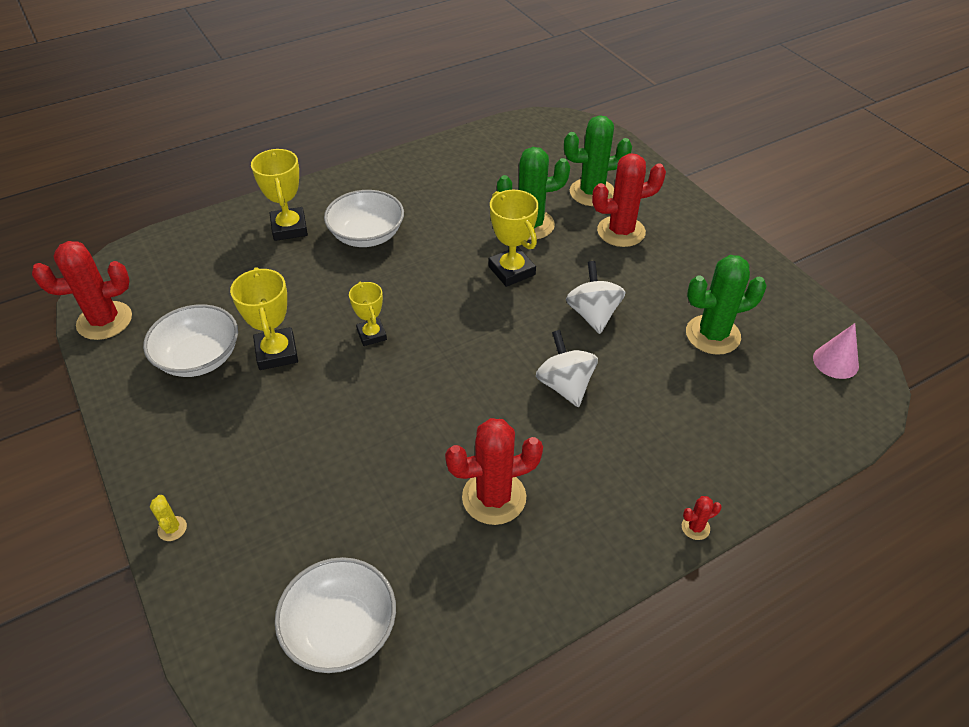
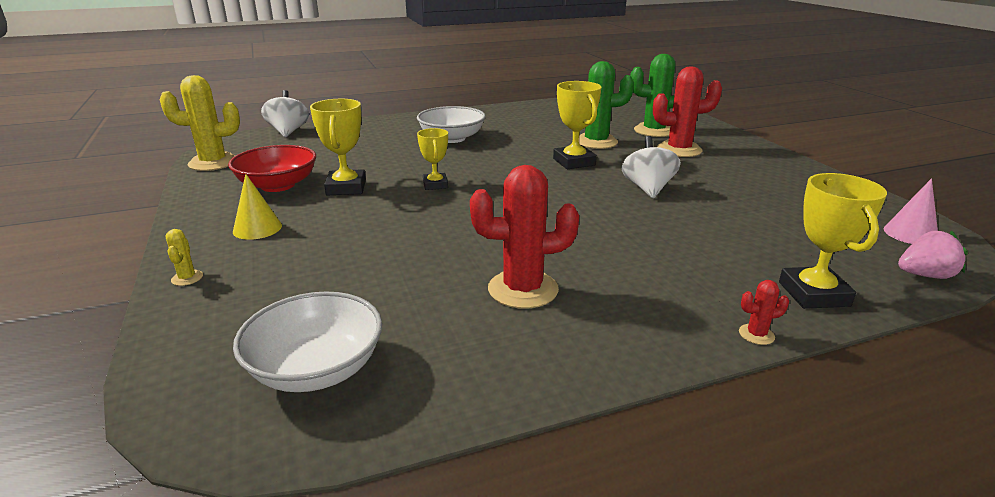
camera: 10 degrees right, 20 degrees down
red cactus [32,241,132,340] -> yellow cactus [160,75,240,171]
white bowl [143,304,238,377] -> red bowl [228,145,316,192]
yellow trophy [251,149,308,241] -> yellow trophy moved to [779,173,887,309]
white spinning top [536,330,598,407] -> white spinning top moved to [261,90,309,137]
green cactus [686,255,767,355] -> none
none -> yellow cone [233,174,282,240]
none -> pink strawberry [898,231,968,279]

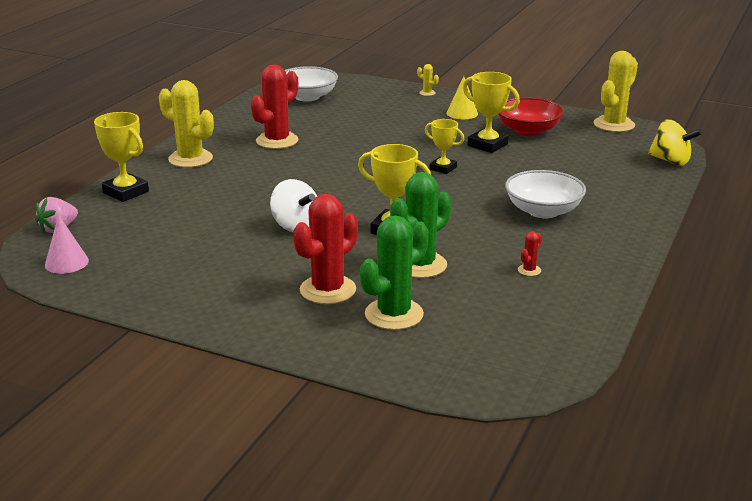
camera: 135 degrees right, 0 degrees up
white spinning top [261,90,309,137] -> yellow spinning top [648,120,702,166]
red cactus [739,280,789,345] -> red cactus moved to [518,231,542,276]
none -> yellow cactus [159,80,214,168]

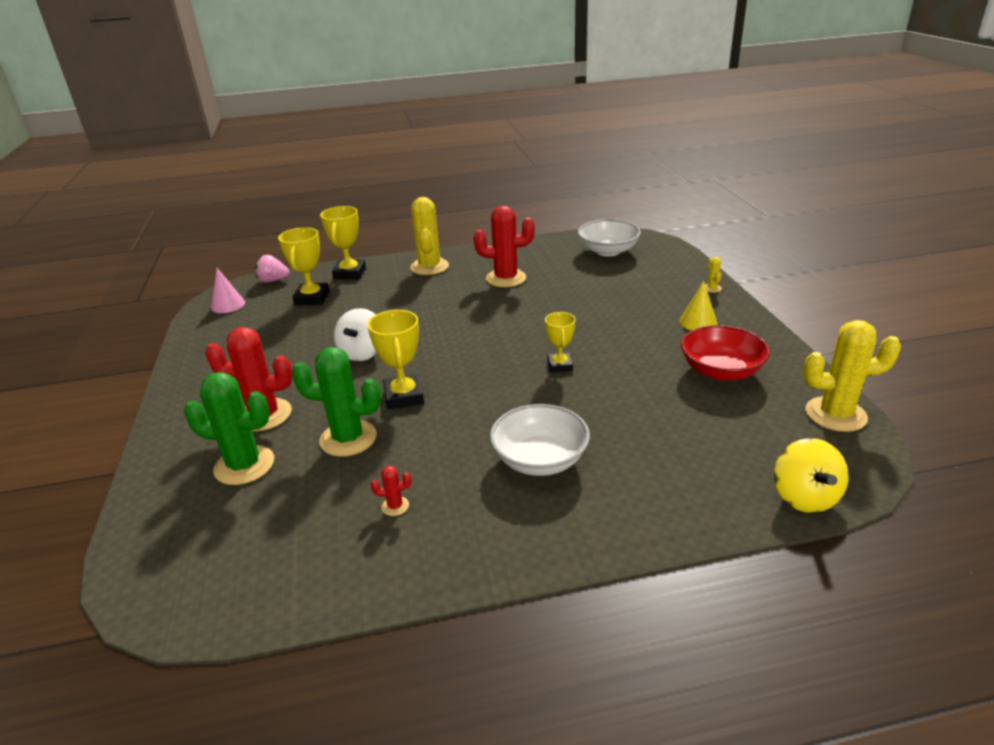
camera: 55 degrees right, 5 degrees up
yellow trophy [463,72,520,153] -> yellow trophy moved to [278,227,329,305]

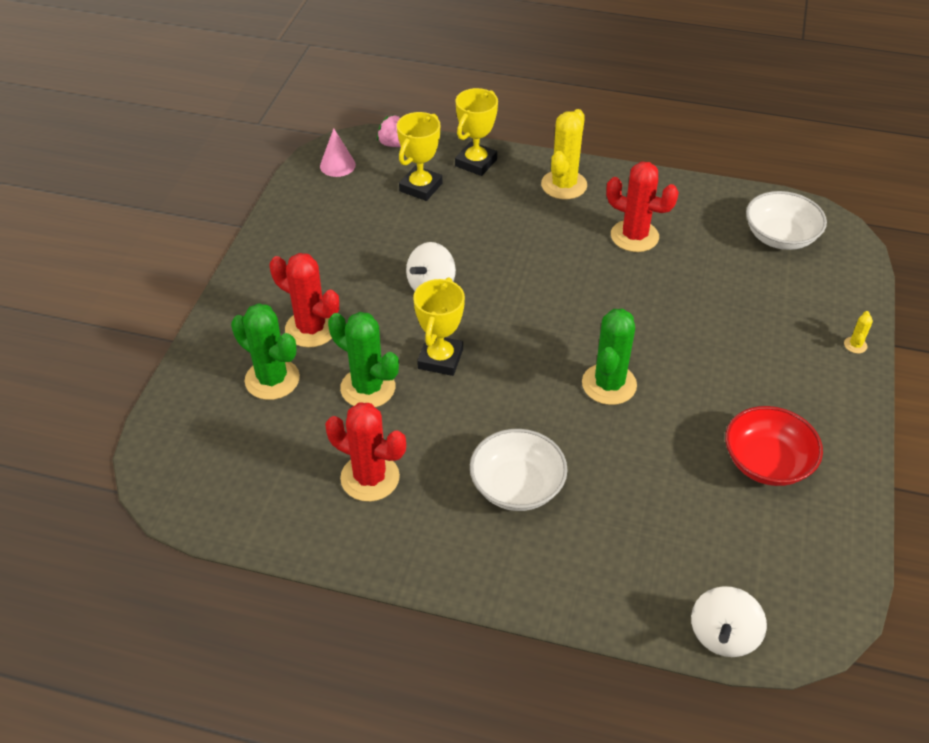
camera: 25 degrees right, 15 degrees up
red cactus [371,466,411,516] -> red cactus [325,402,406,502], size x2.33
yellow trophy [545,312,576,372] -> green cactus [582,309,637,405]
yellow cone [679,281,717,331] -> none
yellow spinning top [774,438,849,513] -> white spinning top [691,586,767,657]
yellow cactus [803,320,901,432] -> none

